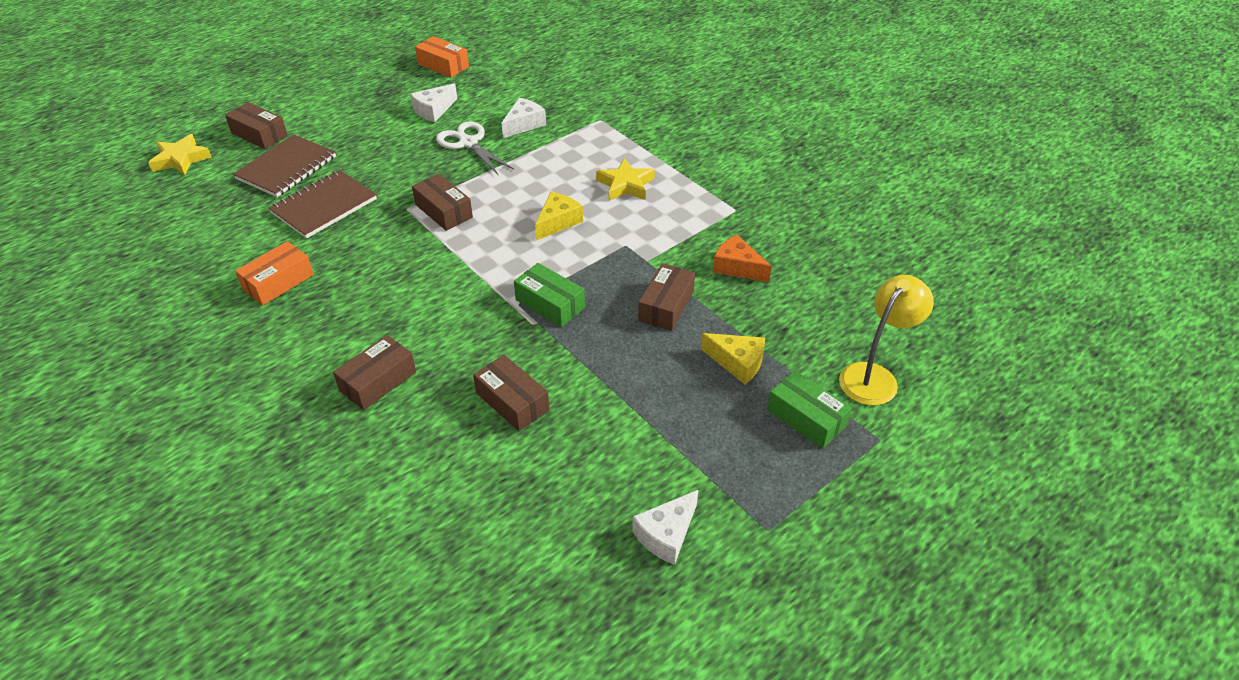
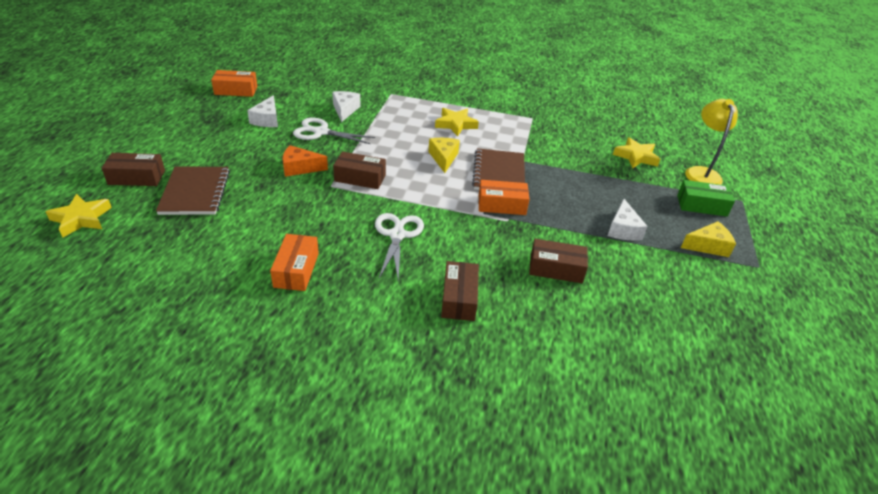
camera: 40 degrees left, 5 degrees down
brown notebook [268,170,377,239] -> brown notebook moved to [472,148,525,190]
green box [514,263,585,327] -> orange box [479,180,530,215]
white cheese [632,490,698,565] -> white cheese moved to [608,199,648,240]
brown box [638,263,695,331] -> none
yellow cheese [701,333,765,384] -> yellow cheese moved to [681,221,736,257]
orange cheese [713,235,772,282] -> orange cheese moved to [283,145,328,177]
none -> white scissors [375,213,424,280]
none -> yellow star [613,137,660,169]

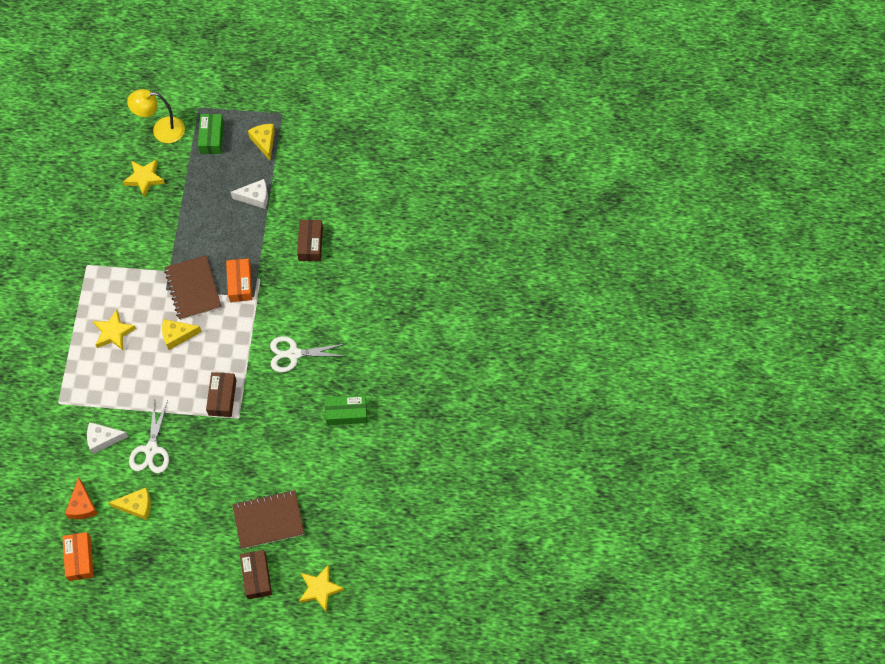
camera: 95 degrees left, 25 degrees up
white cheese [247,95,278,127] -> yellow cheese [108,488,151,520]
orange box [270,234,319,291] -> green box [325,395,367,425]
orange cheese [283,145,328,177] -> orange cheese moved to [65,477,98,519]
brown box [441,261,479,321] -> none
brown notebook [472,148,525,190] -> brown notebook turned 75 degrees clockwise [164,255,222,320]

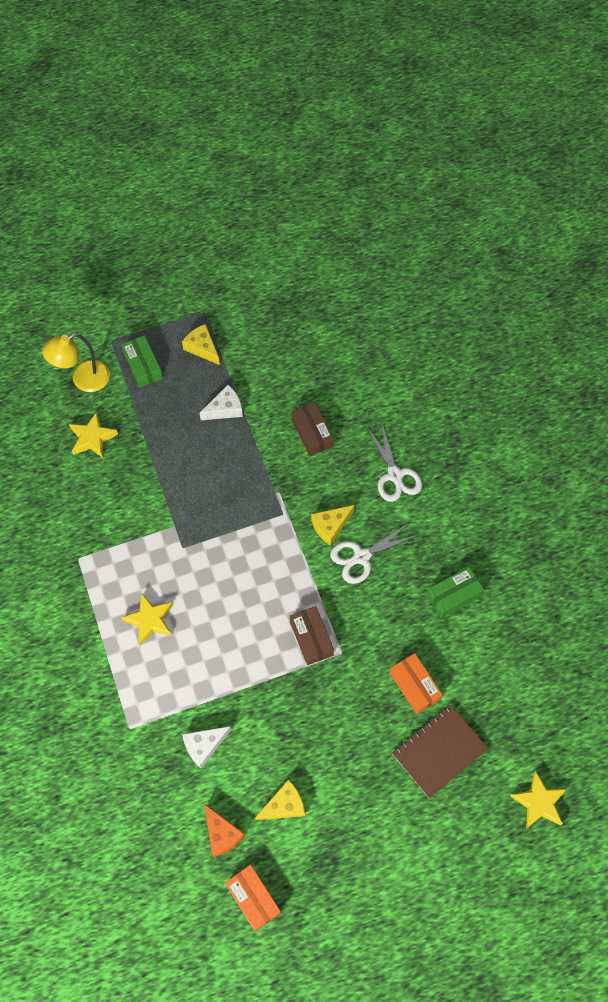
camera: 25 degrees left, 0 degrees up
white scissors [129,400,169,473] -> white scissors moved to [367,424,422,502]
yellow cheese [162,319,202,350] -> yellow cheese moved to [311,505,355,546]
brown notebook [164,255,222,320] -> none
orange box [226,258,253,302] -> orange box moved to [390,653,443,714]
brown box [240,550,272,599] -> none

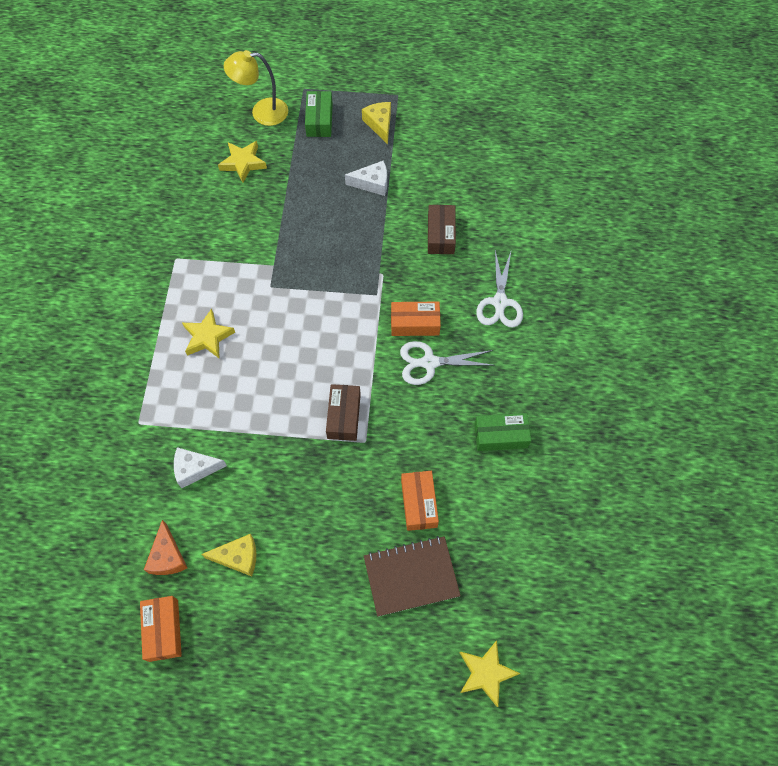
camera: 25 degrees right, 0 degrees up
yellow cheese [311,505,355,546] -> orange box [391,302,441,336]

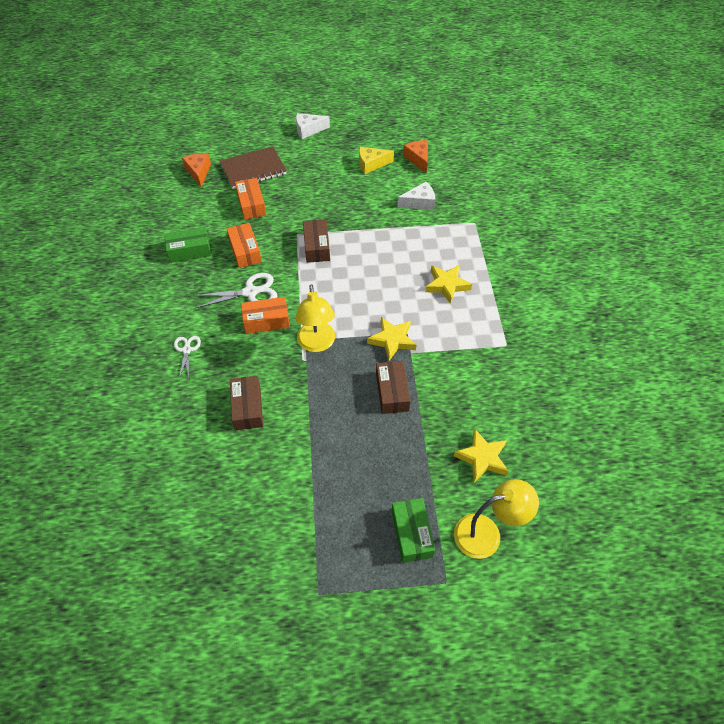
camera: 170 degrees right, 10 degrees down
orange box [140,596,182,662] -> orange box moved to [227,223,262,268]
white cheese [345,161,387,196] -> white cheese moved to [296,113,330,139]
yellow cheese [362,102,391,144] -> none
yellow star [460,640,520,707] -> yellow star moved to [367,317,416,361]
white scissors [476,250,523,328] -> white scissors [174,336,201,379], size x0.60
none -> orange cheese [182,153,211,187]
none -> yellow lamp [295,284,335,352]
none -> brown box [376,361,411,414]

